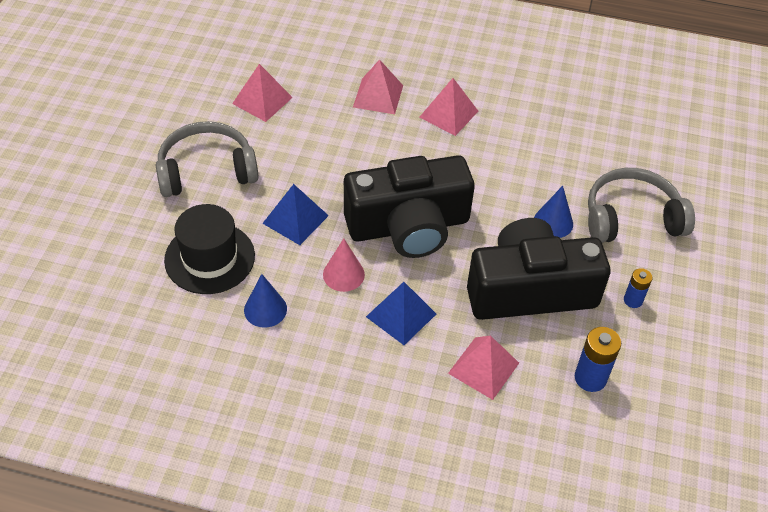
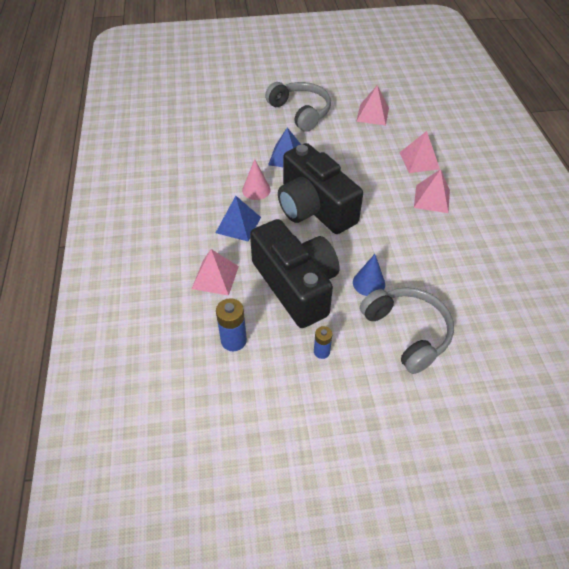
camera: 70 degrees right, 0 degrees up
black hat [164,204,255,294] -> none
blue cone [244,274,287,328] -> none

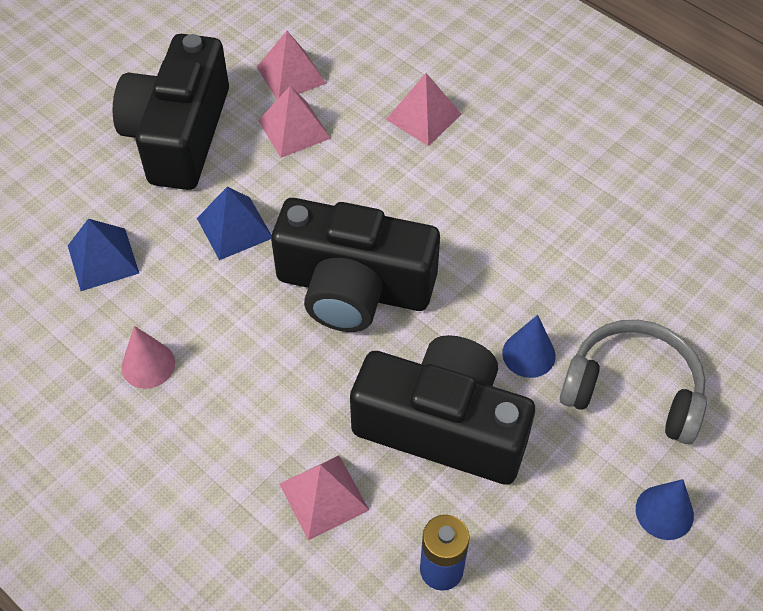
camera: 40 degrees left, 5 degrees up
blue pyramid [216,196,261,242] -> blue pyramid moved to [68,219,139,291]
pink cone [242,159,271,200] -> pink cone moved to [121,326,175,389]
grey headphones [265,82,331,132] -> black camera [113,34,229,190]
blue battery [314,326,332,359] -> none
pink pyramid [414,169,450,213] -> pink pyramid moved to [258,86,331,158]
none -> blue cone [636,479,694,540]

